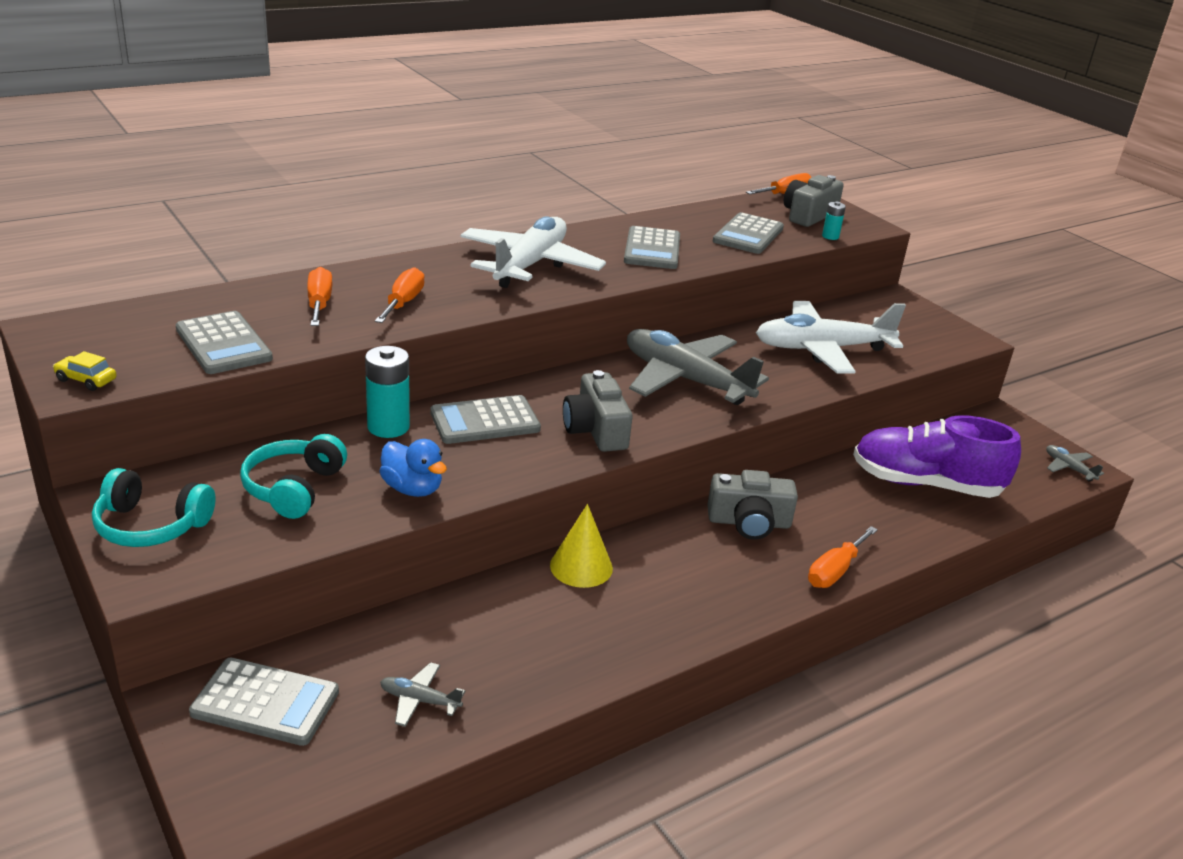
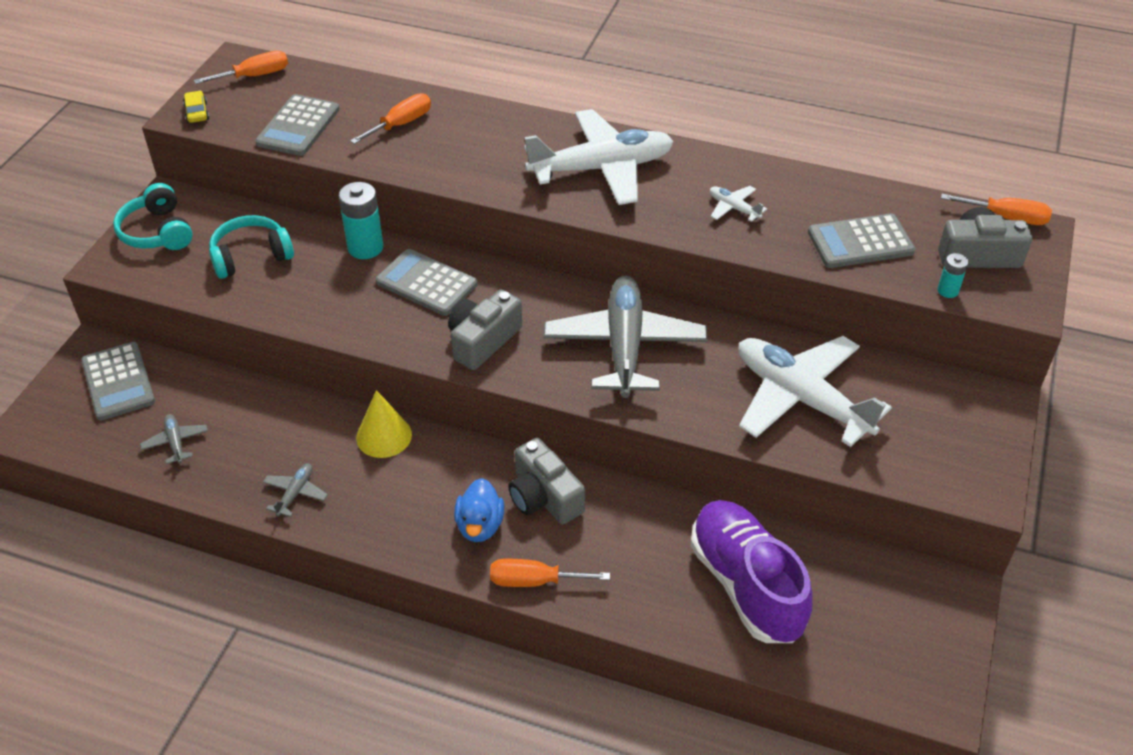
camera: 55 degrees right, 15 degrees up
orange screwdriver [375,267,424,323] -> orange screwdriver moved to [194,51,288,84]
blue duck [379,439,447,497] -> blue duck moved to [454,478,504,542]
grey calculator [624,226,680,269] -> white plane [710,186,767,222]
grey plane [1046,445,1104,482] -> grey plane moved to [263,463,328,517]

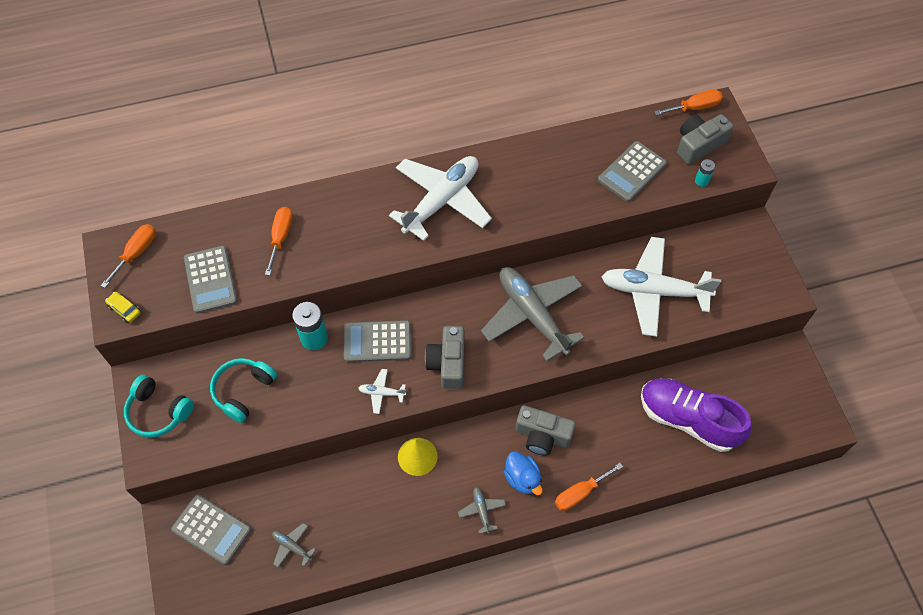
camera: 35 degrees left, 15 degrees up
grey plane [263,463,328,517] -> grey plane moved to [458,487,506,534]
white plane [710,186,767,222] -> white plane moved to [358,369,406,414]

